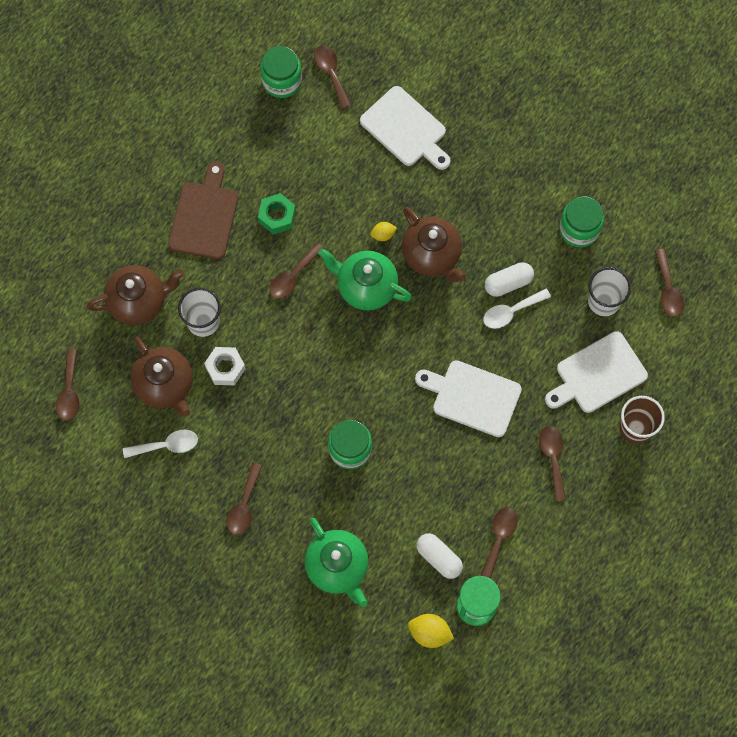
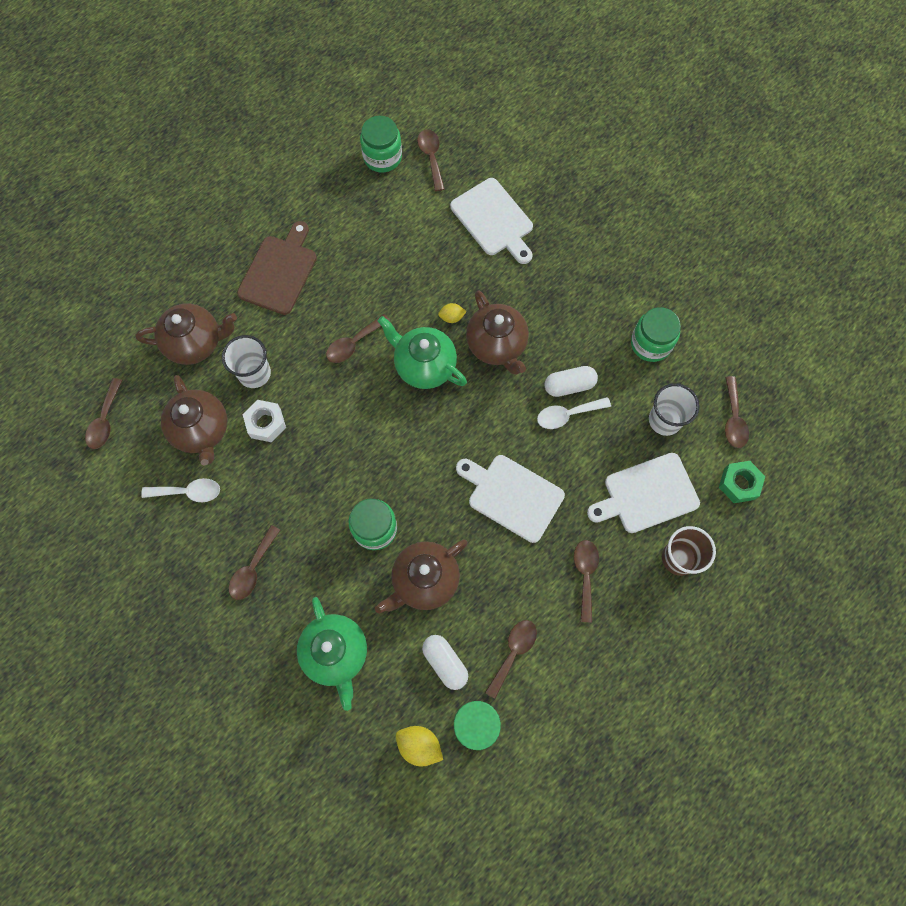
camera: 10 degrees right, 0 degrees up
green nut [258,193,296,235] -> green nut moved to [719,461,765,503]
none -> brown teapot [375,539,468,614]

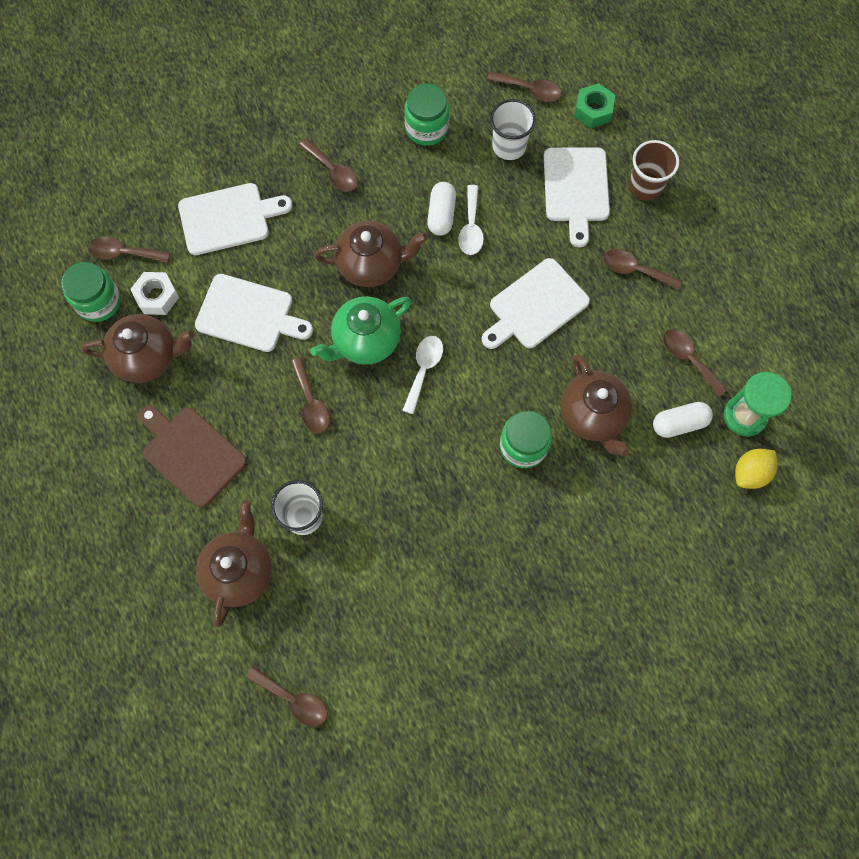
camera: 70 degrees left, 0 degrees up
white spoon [141,478,220,502] -> white spoon moved to [402,336,443,414]
brown teapot [161,375,227,466] -> brown teapot moved to [81,314,195,383]
brown spoon [229,525,280,600] -> brown spoon moved to [299,138,358,192]
white nut [242,400,286,442] -> white nut moved to [131,272,179,315]
green teapot [297,597,367,711] -> none
yellow lemon [438,303,466,323] -> none
none -> white cutting board [195,274,313,352]

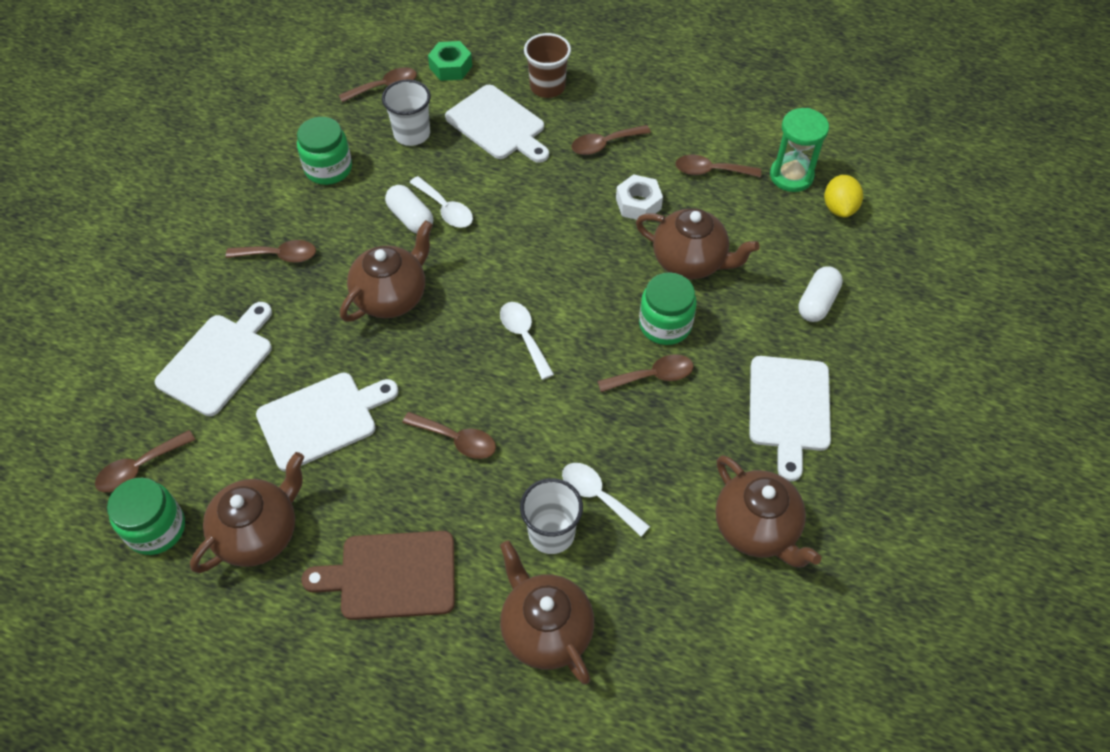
camera: 45 degrees left, 15 degrees down
white nut [131,272,179,315] -> white nut moved to [616,174,663,222]
brown spoon [246,666,328,727] -> brown spoon moved to [597,354,694,392]
green teapot [310,296,412,365] -> none
white cutting board [482,258,590,349] -> white cutting board moved to [749,356,831,481]
white capsule [653,402,713,438] -> white capsule moved to [798,266,843,322]
none -> white spoon [562,463,650,537]
none -> brown teapot [715,455,821,568]

